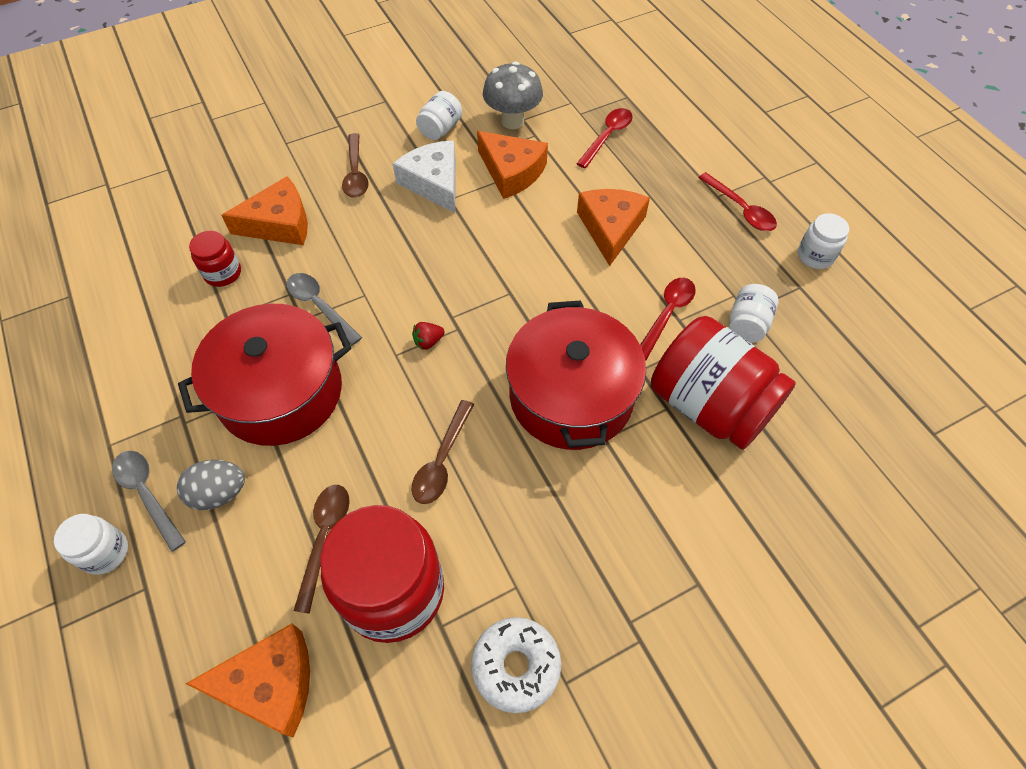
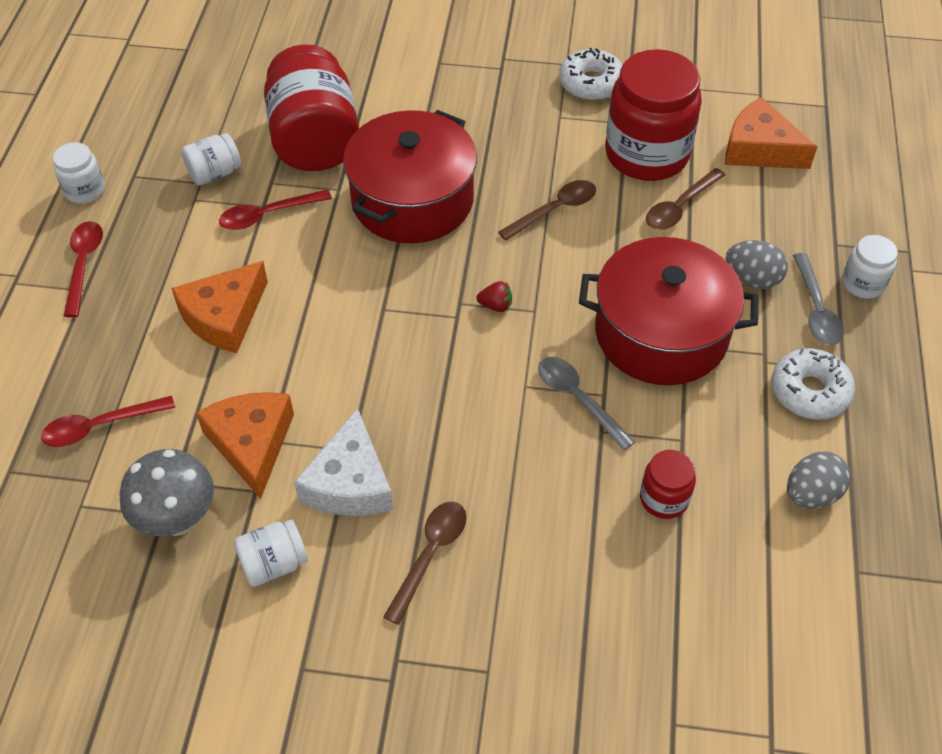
camera: 145 degrees left, 5 degrees down
orange cheese [221,176,308,245] -> none
grey spoon [286,273,362,345] -> grey spoon turned 150 degrees clockwise [538,357,635,451]
none -> white donut [771,348,855,420]
none -> grey egg [787,451,851,509]

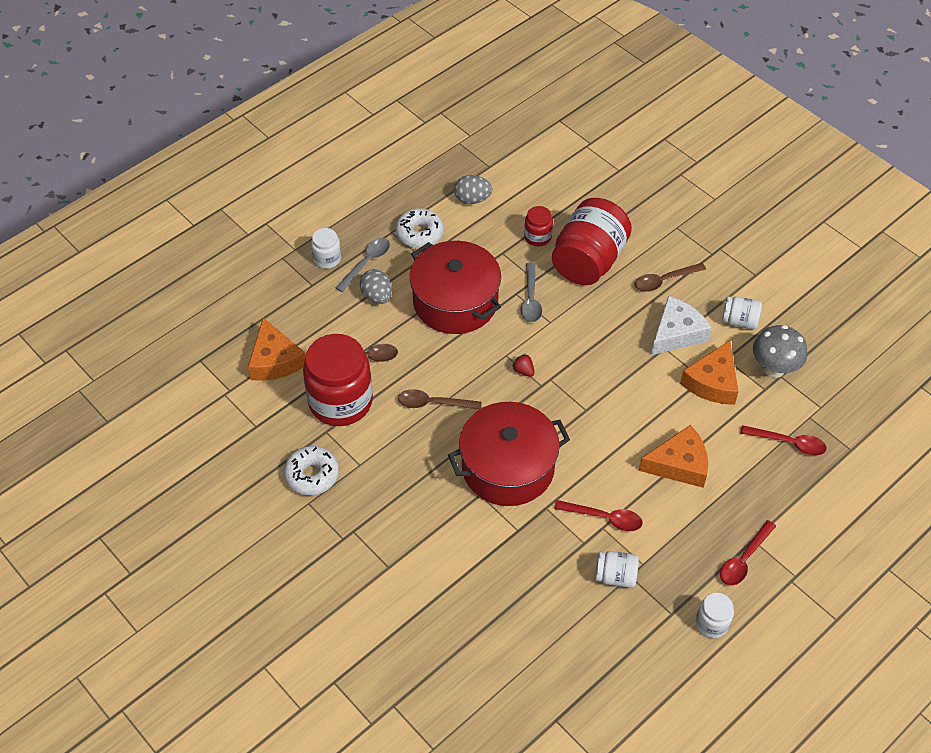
camera: 140 degrees left, 0 degrees up
red jar [264,44,359,171] -> red jar moved to [552,198,632,285]

